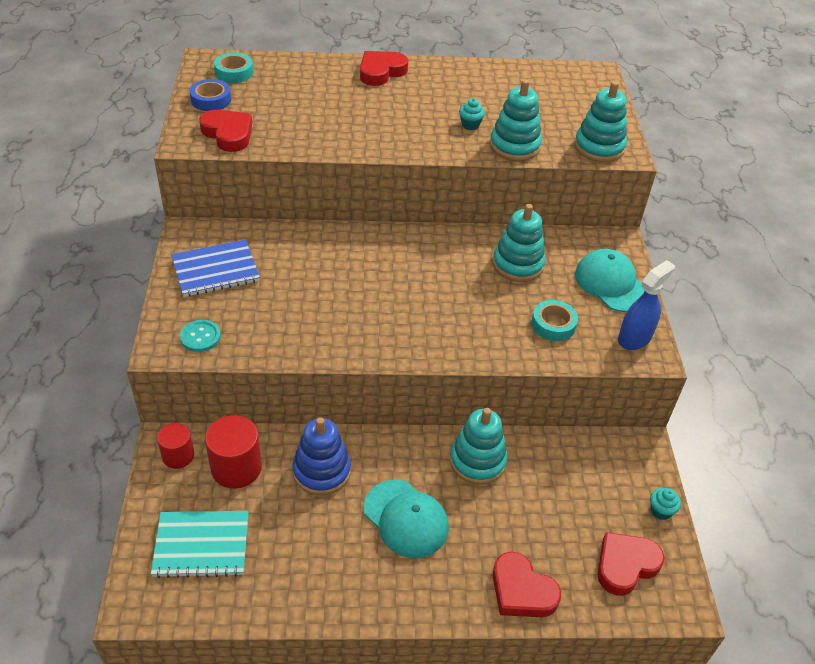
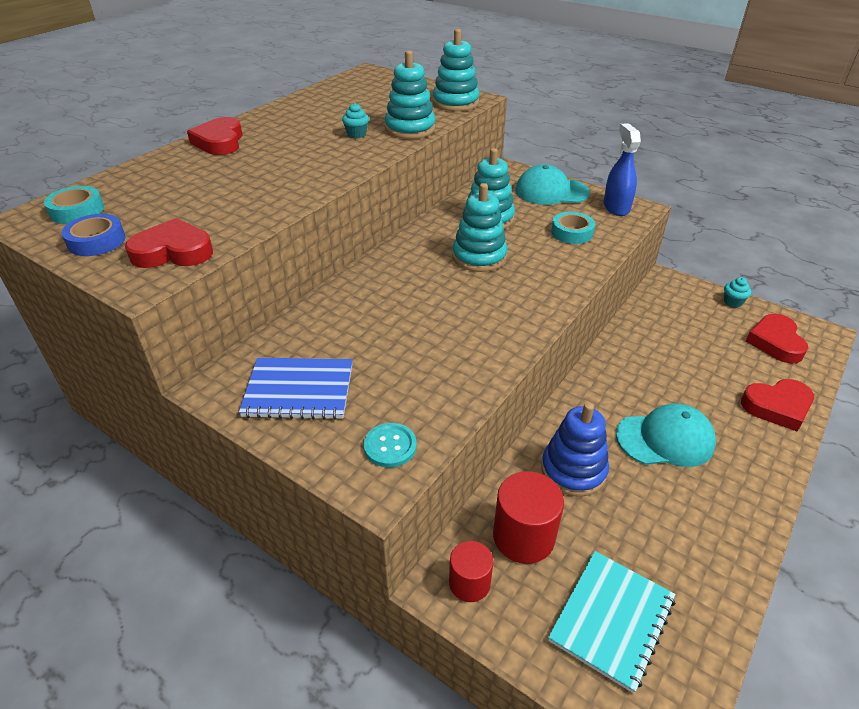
camera: 50 degrees left, 5 degrees down
blue notebook [171,239,260,297] -> blue notebook turned 75 degrees clockwise [239,358,353,420]
turquoise stacking toy [450,408,508,485] -> turquoise stacking toy moved to [452,183,508,272]

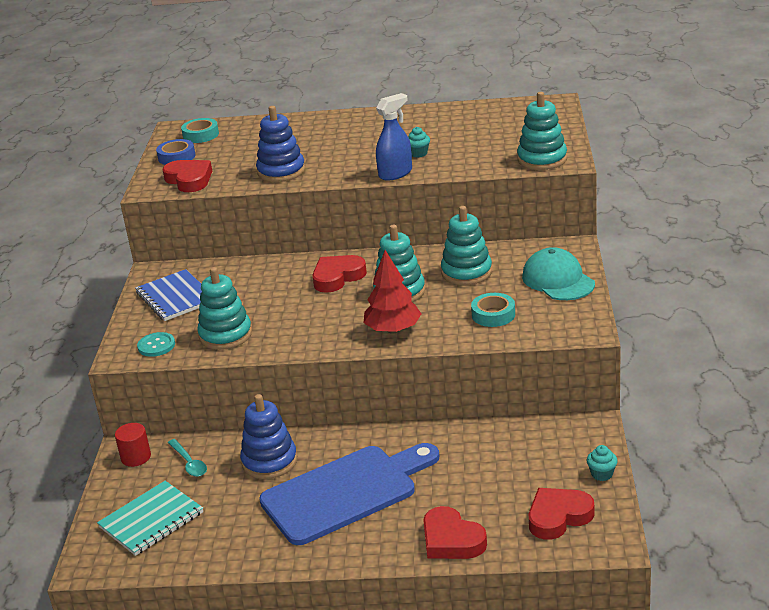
camera: 60 degrees right, 10 degrees down
red heart [187,117,243,155] -> red heart moved to [312,255,367,293]
turquoise stacking toy [385,50,435,139] -> turquoise stacking toy moved to [197,267,252,350]
red cylinder [493,471,564,564] -> turquoise spoon [168,439,207,477]
turquoise notebook [548,551,676,693] -> turquoise notebook turned 45 degrees counterclockwise [97,481,203,556]
blue spray bottle [603,123,641,216] -> blue spray bottle moved to [376,93,412,181]
turquoise cap [616,403,716,467] -> blue cutting board [259,443,439,545]
none -> blue stacking toy [256,106,305,182]
none -> red tree [364,250,421,334]

